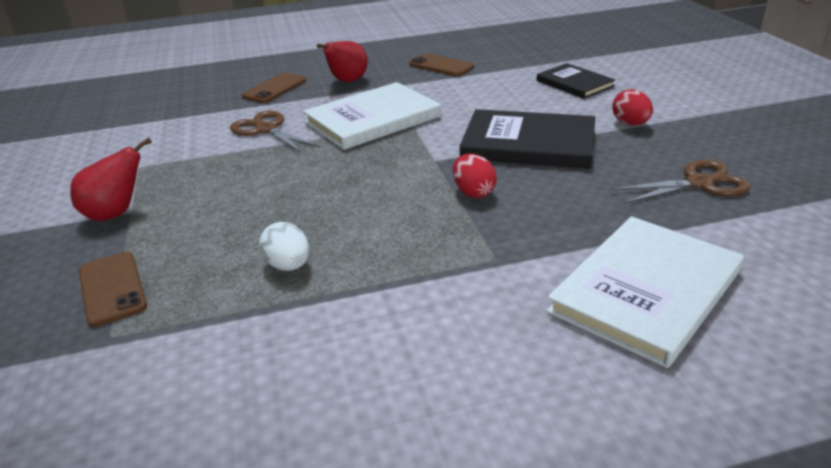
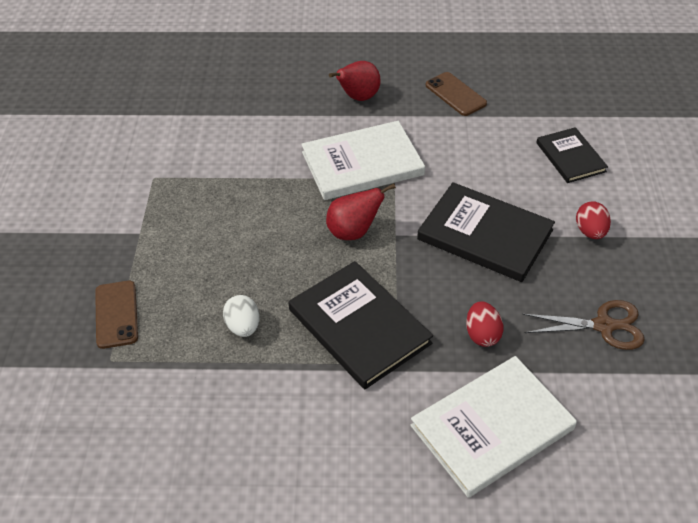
camera: 15 degrees right, 15 degrees up
red pear [70,137,152,221] -> red pear moved to [326,184,396,240]
brown scissors [230,111,320,153] -> none
brown phone [242,73,306,103] -> none
red egg [453,154,497,198] -> red egg moved to [466,301,504,347]
none -> black book [289,261,433,389]

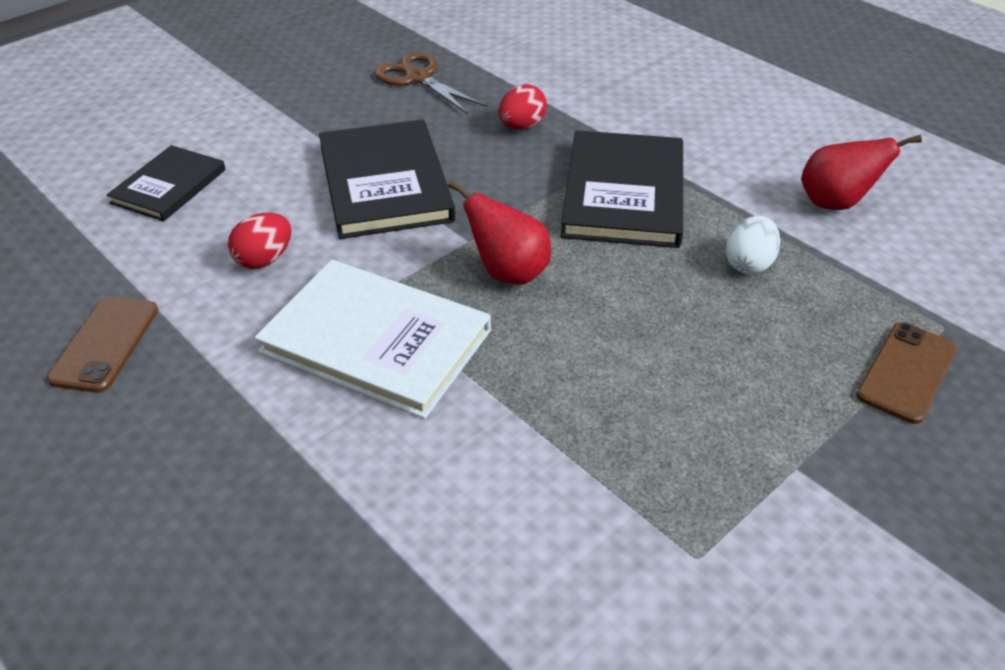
camera: 135 degrees left, 5 degrees down
red pear [329,61,381,101] -> red pear moved to [801,135,922,210]
white book [410,356,577,498] -> none
red egg [576,201,611,239] -> red egg moved to [228,213,291,269]

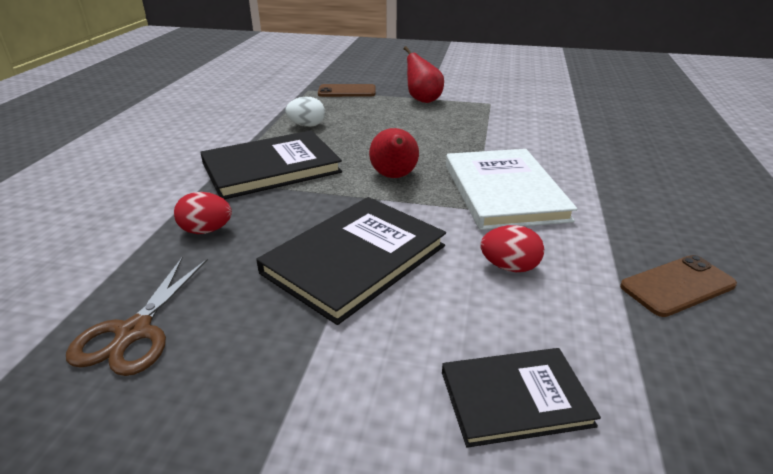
camera: 125 degrees left, 10 degrees down
red pear [801,135,922,210] -> red pear moved to [404,46,444,103]

